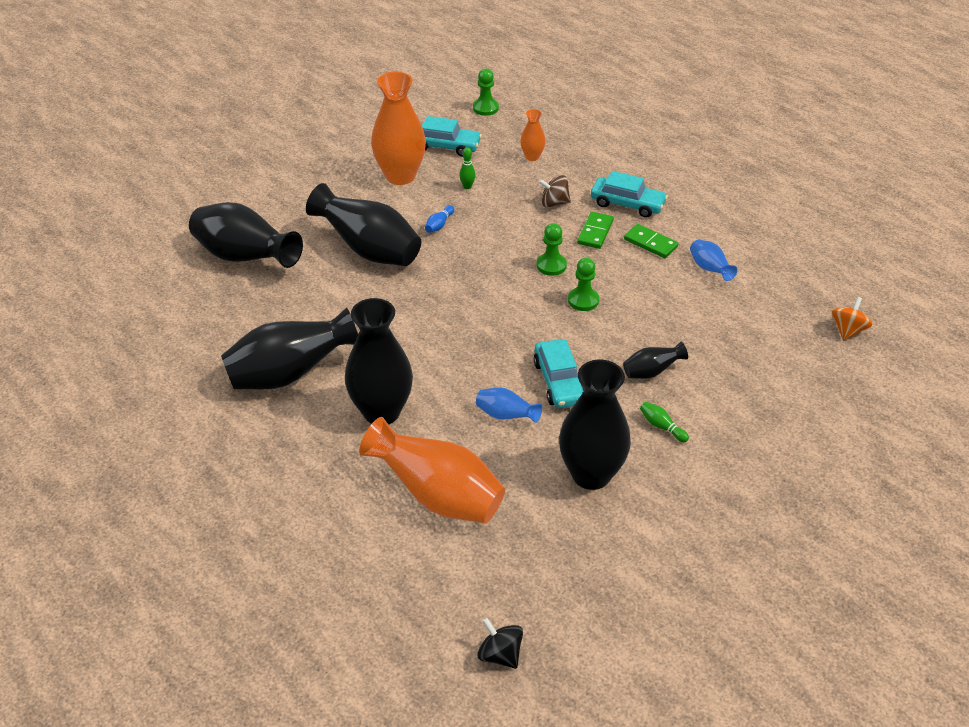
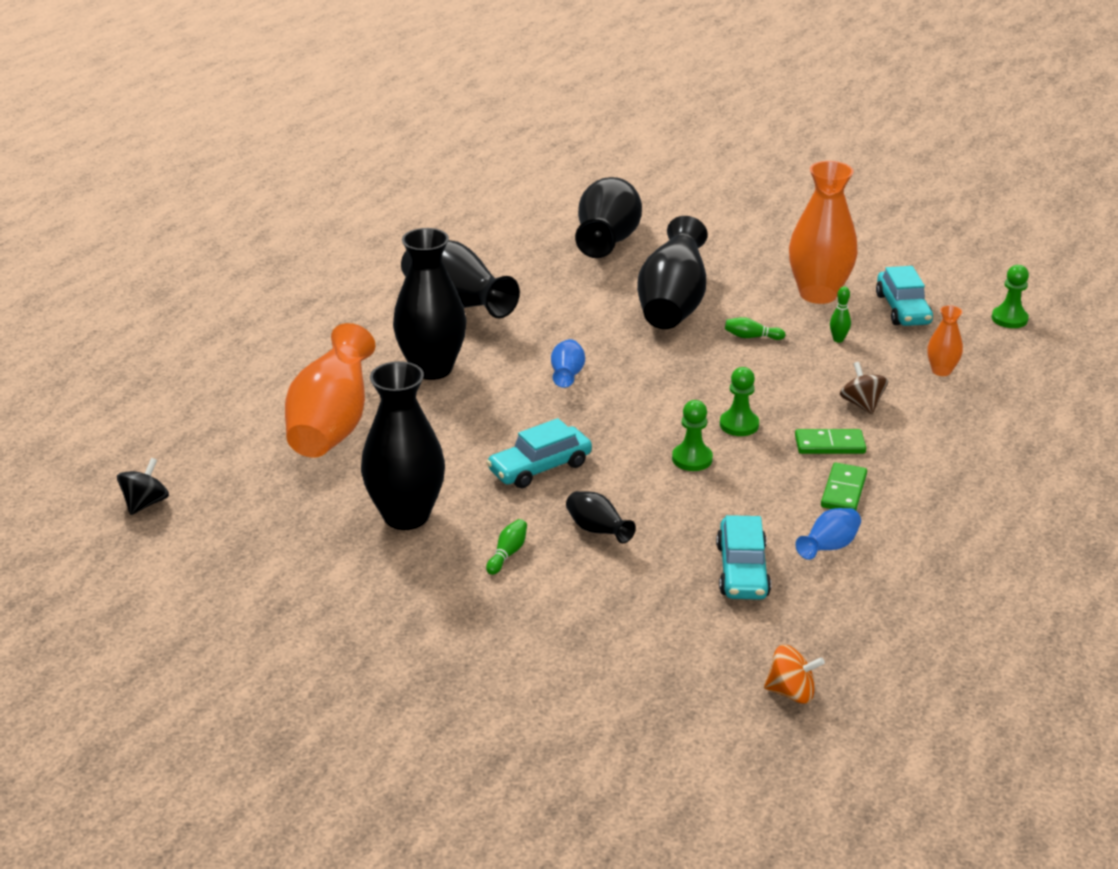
camera: 70 degrees right, 10 degrees down
blue bowling pin [425,205,454,233] -> green bowling pin [725,317,785,340]
blue vase [476,387,542,423] -> blue vase moved to [551,339,585,388]
turquoise car [591,171,668,218] -> turquoise car moved to [716,515,771,600]

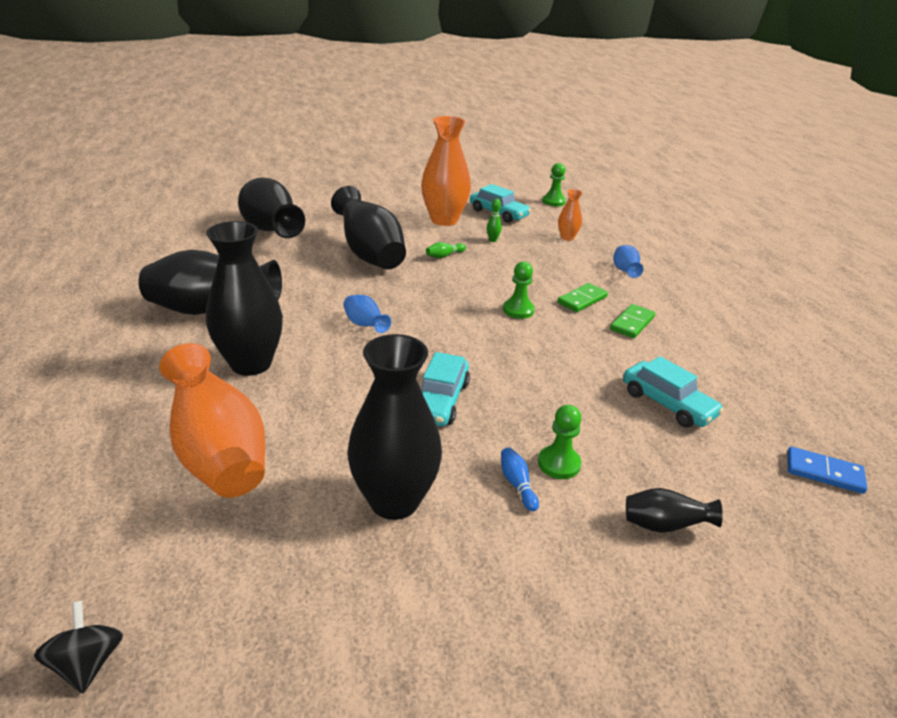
camera: 45 degrees left, 0 degrees up
green bowling pin [486,519,527,575] -> blue bowling pin [501,447,539,511]
black vase [566,491,636,543] -> black vase moved to [626,488,723,533]
green pawn [672,400,713,471] -> green pawn moved to [538,405,582,479]
orange spinning top [764,645,825,704] -> blue domino [787,447,867,494]
blue vase [795,508,861,560] -> blue vase moved to [613,245,644,278]
green domino [821,462,867,510] -> green domino turned 60 degrees clockwise [610,304,655,338]
brown spinning top [840,362,888,414] -> none

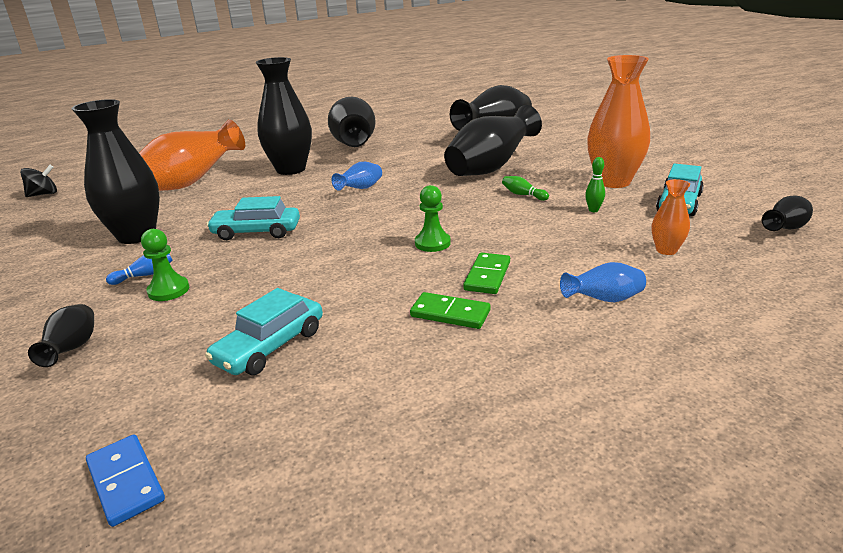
camera: 80 degrees right, 5 degrees down
green pawn [542,163,566,206] -> black vase [762,196,813,231]
green domino [558,283,608,312] -> green domino turned 75 degrees clockwise [463,253,510,294]
blue domino [787,447,867,494] -> blue domino turned 45 degrees counterclockwise [86,435,165,527]

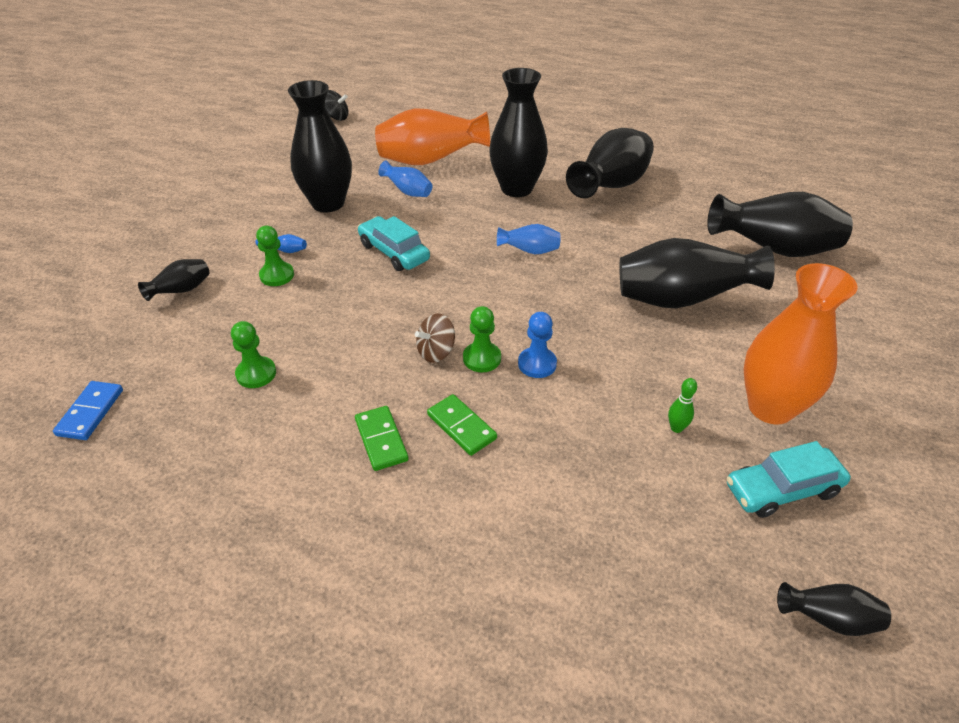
camera: 45 degrees right, 15 degrees up
turquoise car [205,288,323,375] -> green pawn [231,321,276,388]
green domino [463,253,510,294] -> green domino turned 75 degrees clockwise [427,394,497,456]
green bowling pin [502,176,549,201] -> none
blue vase [560,262,646,302] -> blue vase moved to [378,160,433,197]
orange vase [652,179,690,255] -> none
none -> brown spinning top [415,314,455,363]
none -> blue pawn [518,312,557,378]

